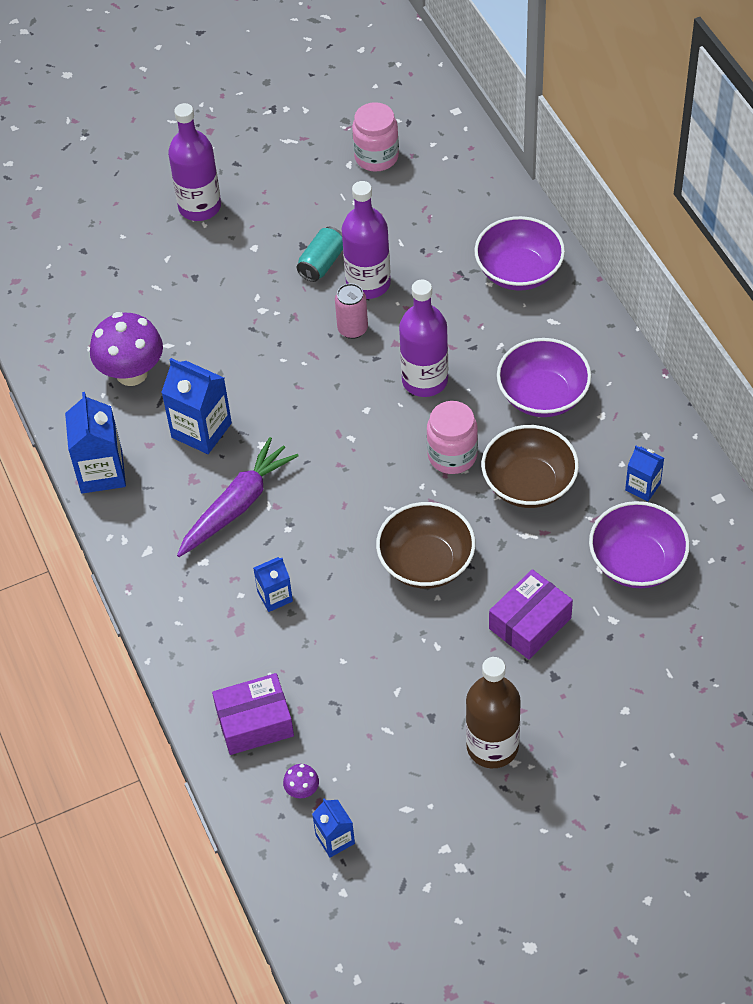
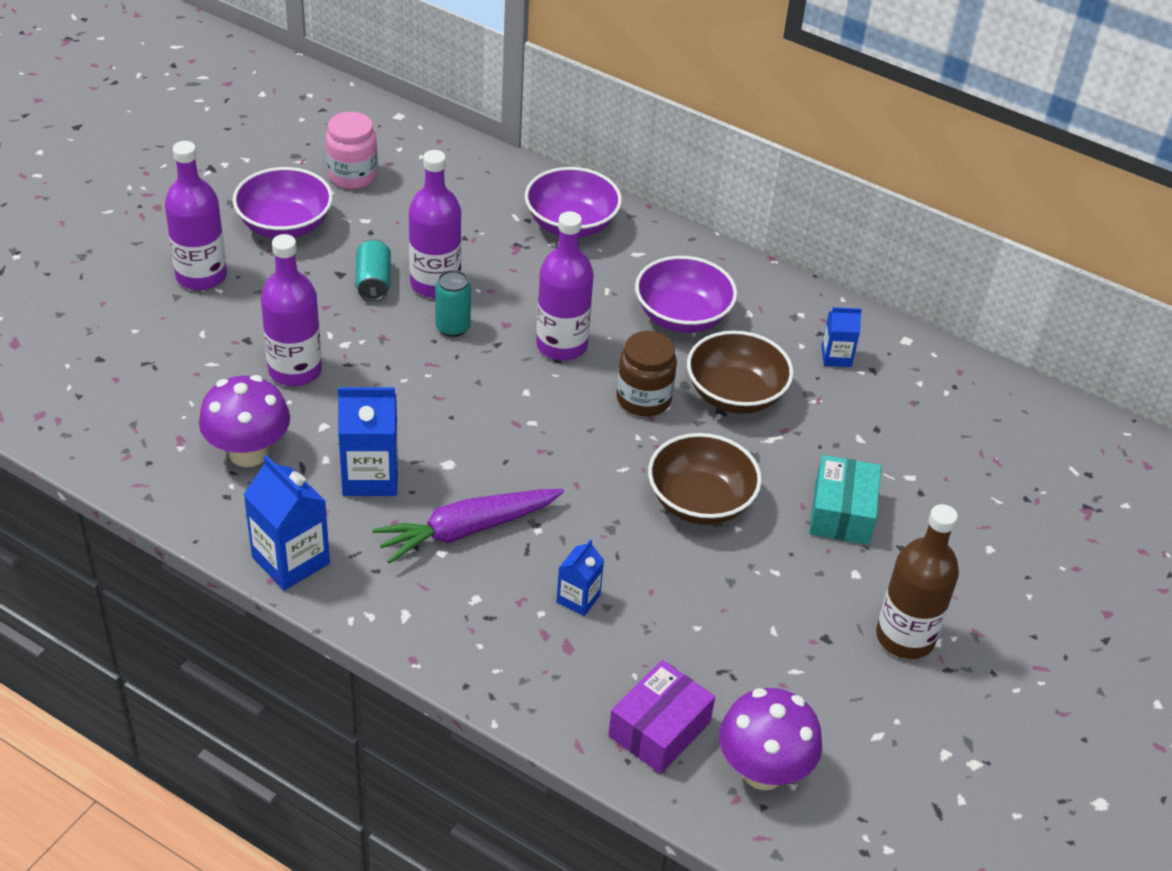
camera: 40 degrees left, 10 degrees down
purple carrot [177,437,299,557] -> purple carrot turned 120 degrees counterclockwise [373,489,564,564]
purple mushroom [283,764,319,798] -> purple mushroom [719,688,822,790], size x2.32
blue carton [312,798,355,858] -> none
pink can [335,283,368,339] -> turquoise can [435,270,471,337]
pink jar [427,401,478,474] -> brown jar [616,331,677,416]
purple box [489,569,573,659] -> turquoise box [809,455,881,545]
purple bowl [589,501,690,588] -> purple bowl moved to [233,167,333,238]
none -> purple bottle [261,234,322,386]

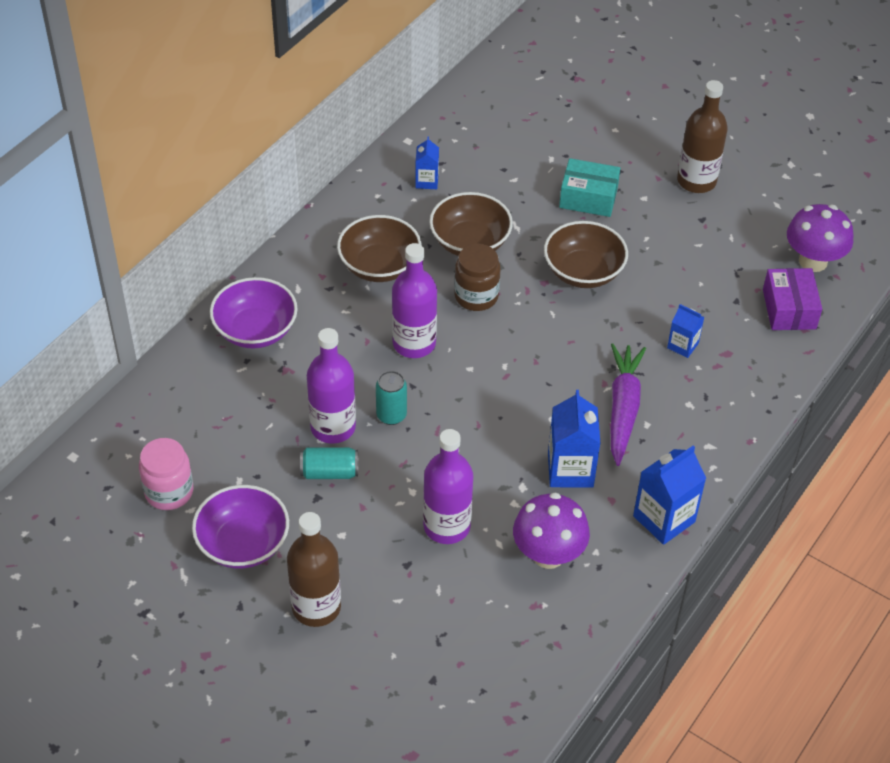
camera: 85 degrees left, 5 degrees up
purple bottle [165,141,227,290] -> brown bottle [287,512,341,627]
purple carrot [373,489,564,564] -> purple carrot turned 150 degrees counterclockwise [610,344,646,466]
purple box [608,660,715,774] -> purple box turned 45 degrees clockwise [763,268,822,330]
purple bowl [635,256,737,333] -> brown bowl [337,215,422,282]

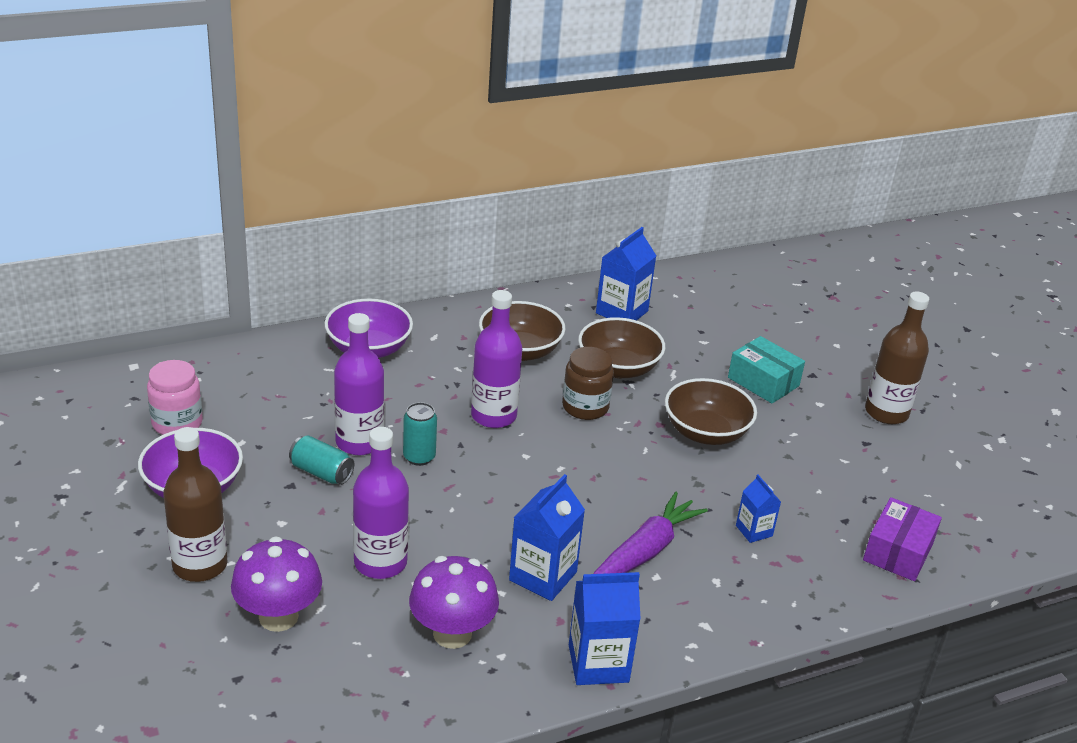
camera: 30 degrees right, 15 degrees down
blue carton [415,136,439,189] -> blue carton [596,227,656,321], size x1.74
purple mushroom [787,204,853,272] -> purple mushroom moved to [231,536,322,632]

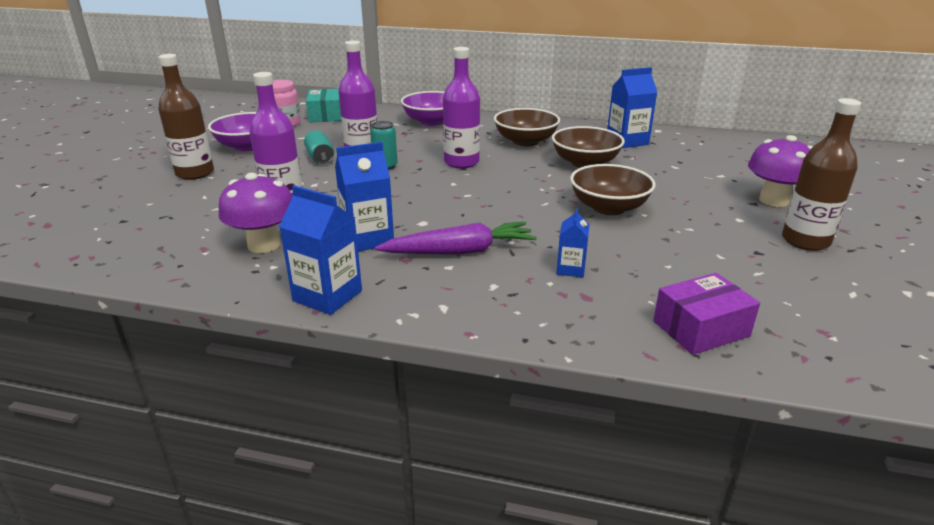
camera: 40 degrees right, 5 degrees down
purple mushroom [231,536,322,632] -> purple mushroom moved to [748,135,813,207]
brown jar [562,347,614,420] -> none
turquoise box [728,336,805,404] -> turquoise box moved to [306,89,341,122]

